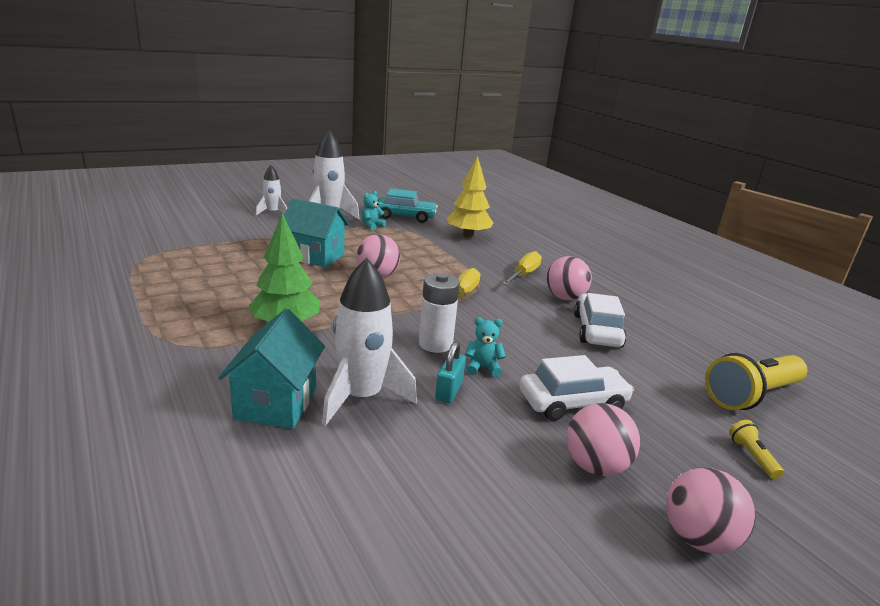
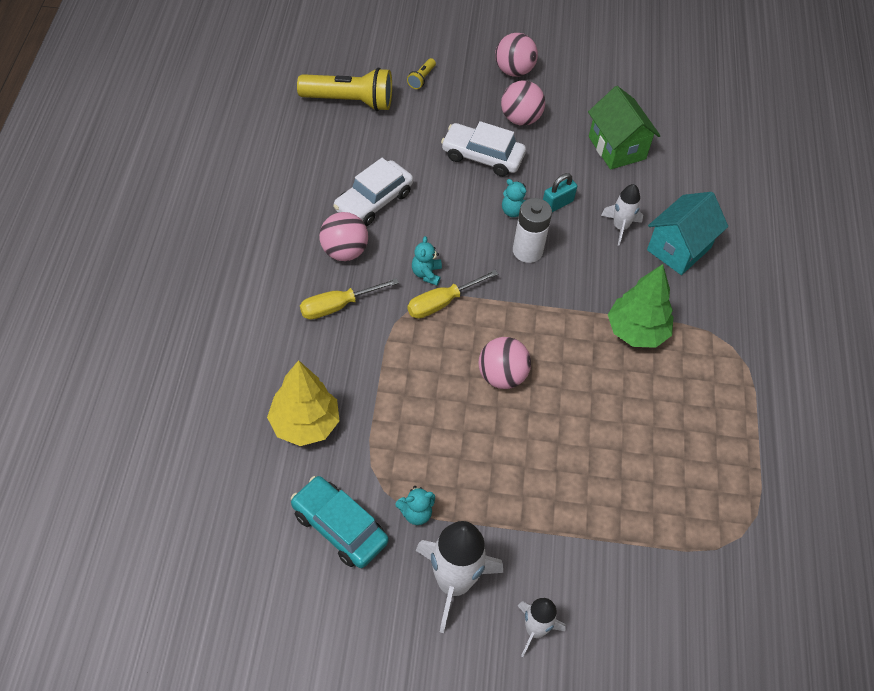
camera: 145 degrees left, 30 degrees up
turquoise house [284,198,350,267] -> none
white rocket [322,258,417,426] -> white rocket [601,184,643,246], size x0.57
none -> turquoise teddy bear [412,236,442,285]
none -> green house [588,86,660,170]

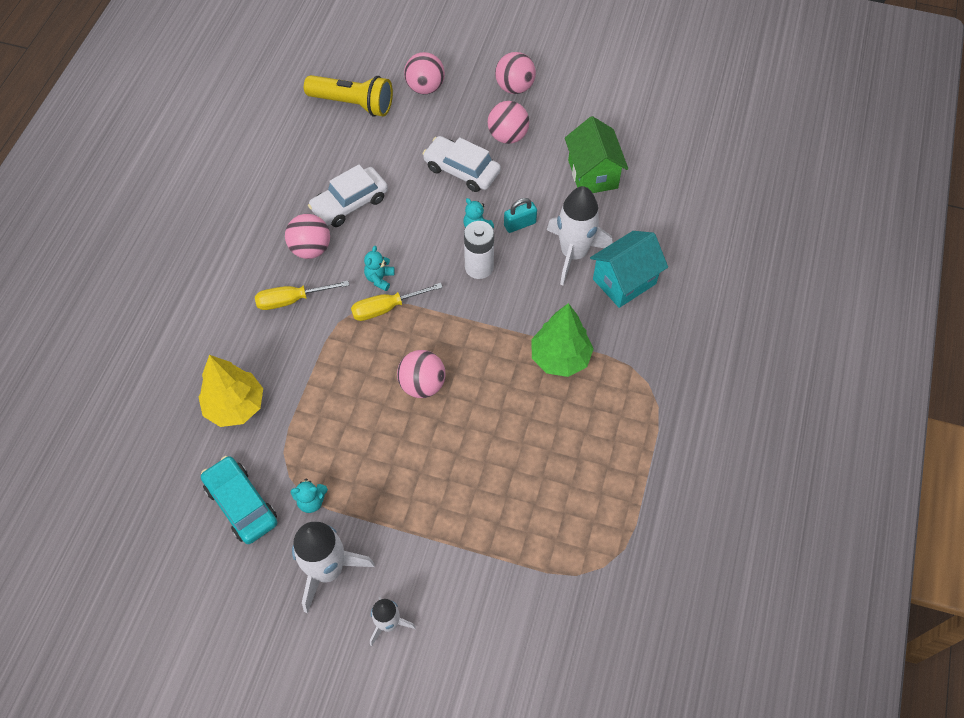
camera: 15 degrees right, 5 degrees up
yellow flashlight [407,58,436,89] -> pink ball [404,52,445,94]
white rocket [601,184,643,246] -> white rocket [547,186,612,285], size x1.75

